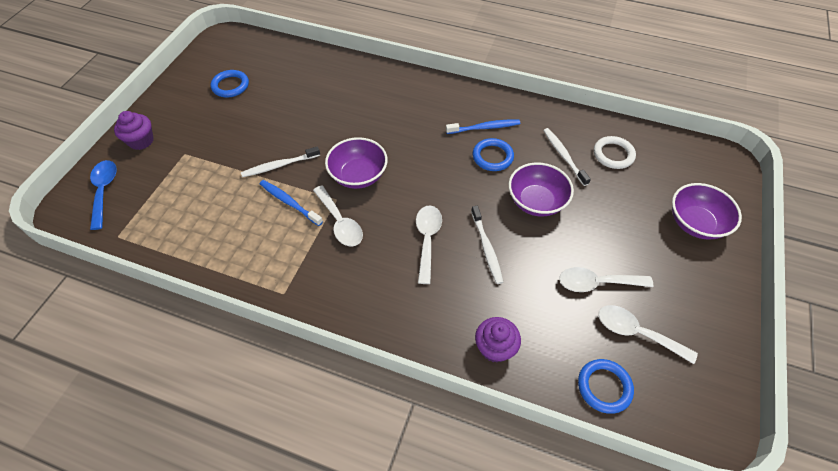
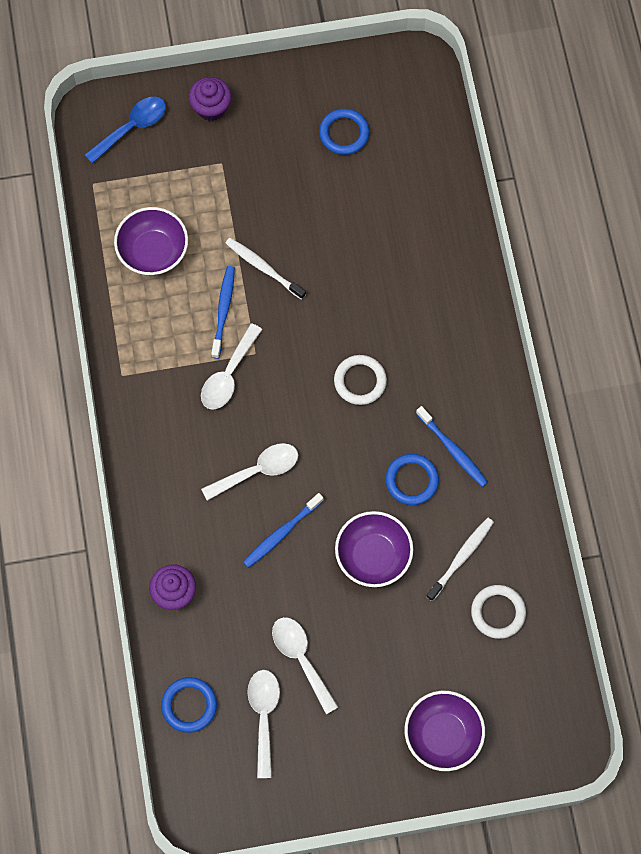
camera: 60 degrees right, 15 degrees up
purple bowl [325,137,388,189] -> purple bowl moved to [114,207,188,275]
white toothbrush [471,206,503,284] -> blue toothbrush [243,493,324,568]
none -> white ring [334,355,387,405]

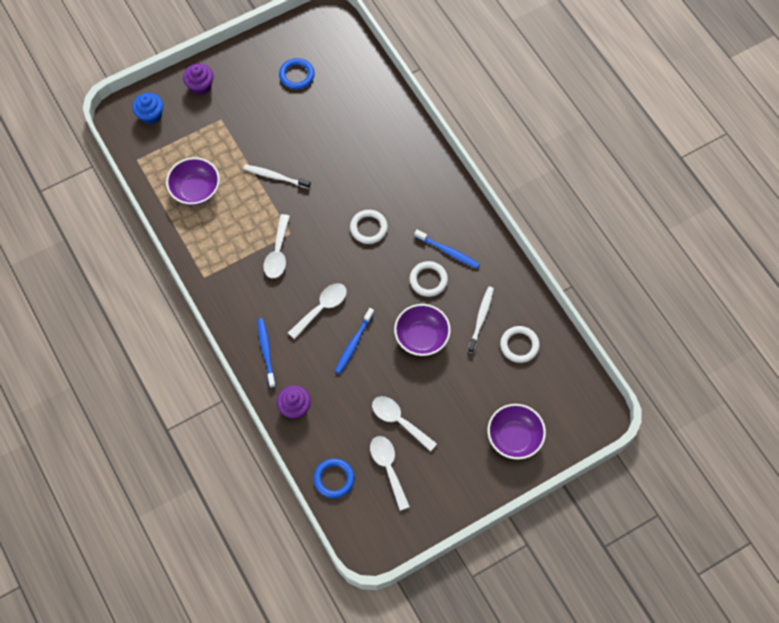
camera: 20 degrees left, 5 degrees down
blue spoon [85,97,166,164] -> blue cupcake [132,93,163,125]
blue toothbrush [211,266,235,359] -> blue toothbrush moved to [257,318,276,388]
blue ring [385,454,439,505] -> white ring [410,261,448,297]

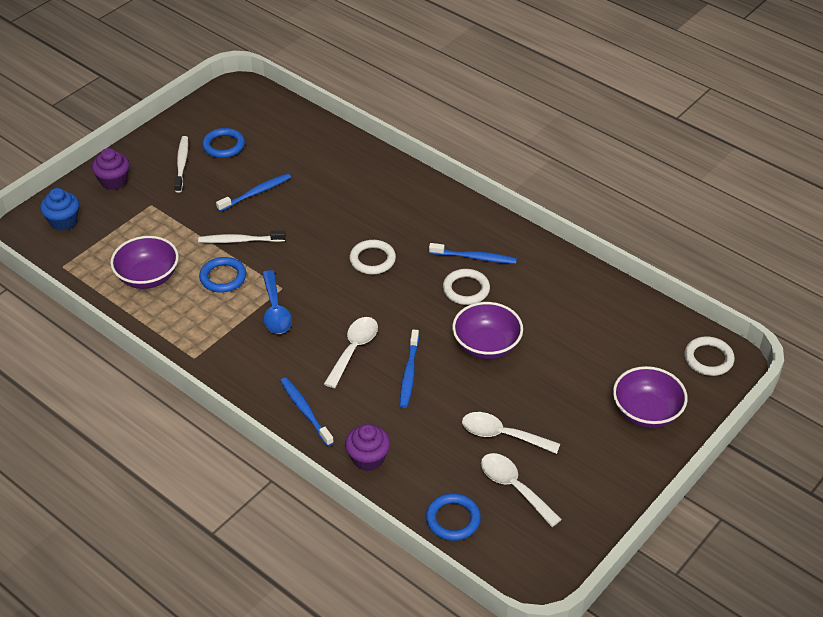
camera: 20 degrees left, 20 degrees down
white spoon [263,214,290,278] -> blue spoon [262,270,292,334]
white toothbrush [468,287,494,353] -> white toothbrush moved to [174,136,188,193]
white ring [500,326,540,363] -> white ring moved to [684,336,735,376]
none -> blue ring [199,257,246,293]
none -> blue toothbrush [216,173,291,211]

